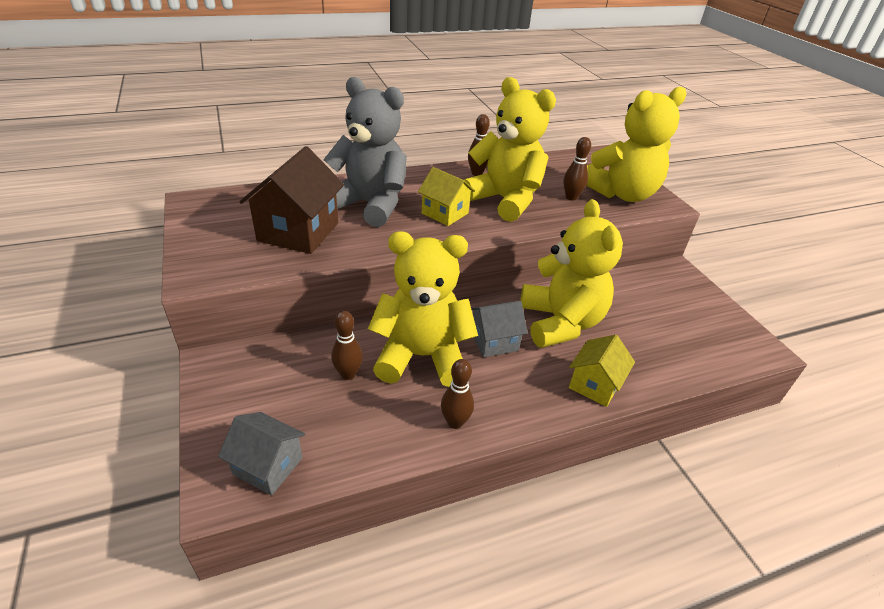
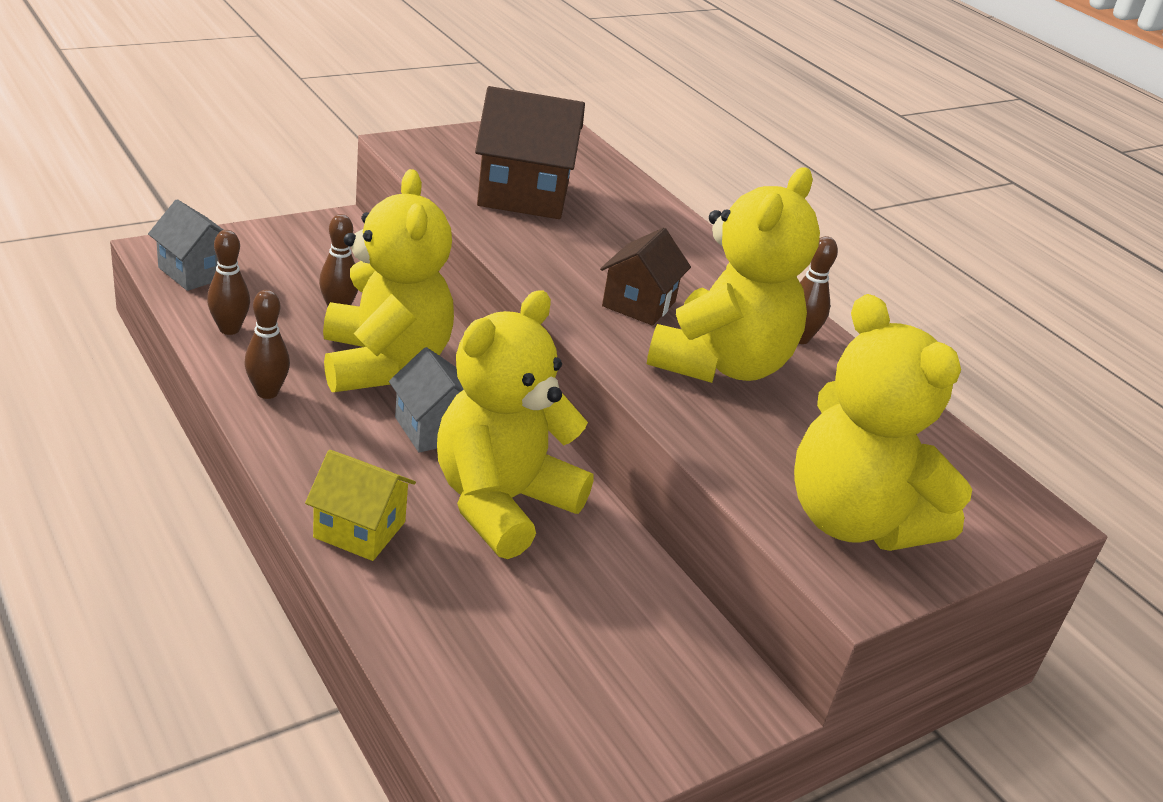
camera: 75 degrees right, 5 degrees down
grey house [218,412,305,495] -> grey house turned 60 degrees counterclockwise [148,199,223,291]
grey teddy bear [323,77,407,227] -> none
yellow house [418,167,475,226] -> brown house [600,228,691,326]
yellow teddy bear [520,199,623,348] -> yellow teddy bear turned 150 degrees clockwise [437,291,594,559]
brown bowling pin [563,137,591,201] -> brown bowling pin moved to [207,230,250,335]

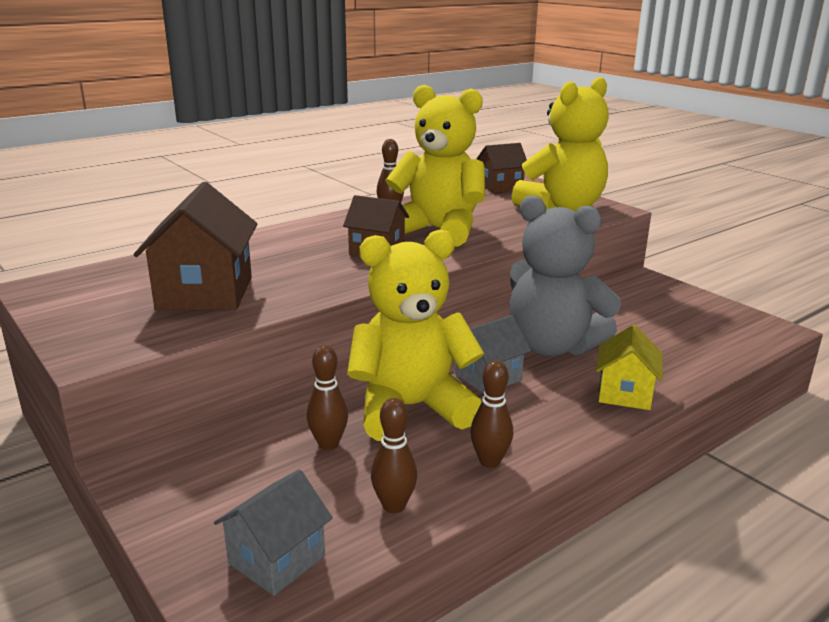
camera: 90 degrees left, 10 degrees down
yellow teddy bear [437,291,594,559] -> grey teddy bear [509,195,622,356]
none -> brown house [476,143,527,193]

